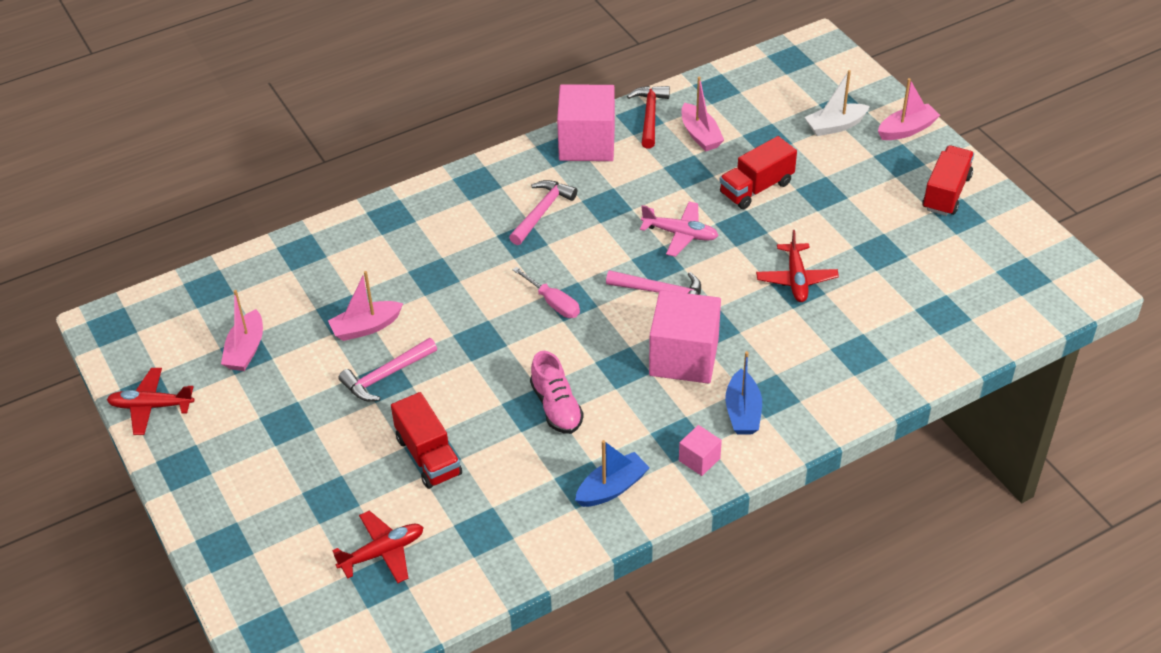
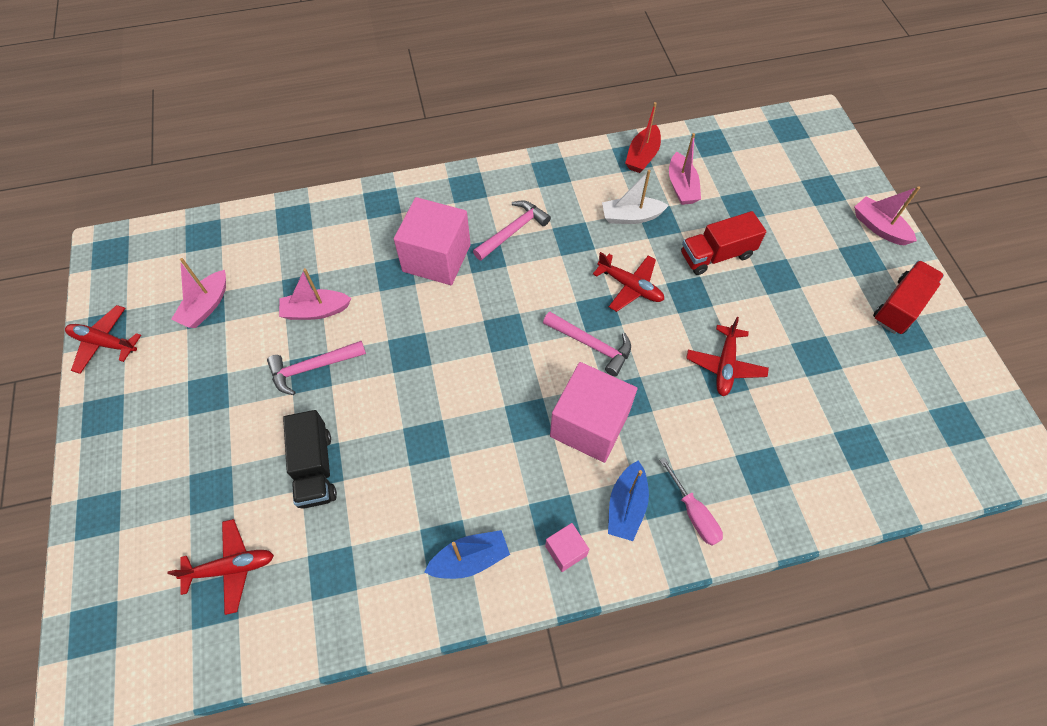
camera: 15 degrees right, 15 degrees up
red truck [391,392,462,489] -> black truck [283,410,337,509]
pink screwdriver [513,267,580,318] -> pink screwdriver moved to [660,457,723,546]
pink shoe [530,351,584,434] -> none
pink cube [557,84,615,161] -> pink cube moved to [394,197,471,285]
red hammer [627,86,670,149] -> red boat [625,102,661,173]
pink plane [640,202,719,257] -> red plane [593,252,664,312]
white boat [805,70,870,136] -> white boat moved to [602,170,669,224]
pink boat [878,78,940,140] -> pink boat turned 120 degrees counterclockwise [854,186,920,245]

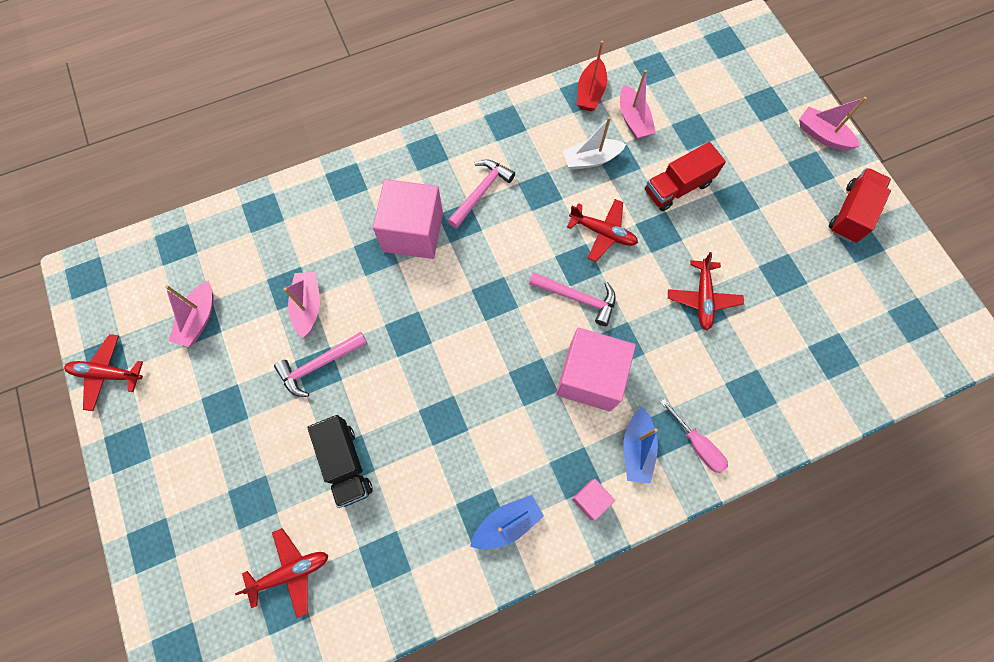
camera: 10 degrees left, 10 degrees up
pink boat [279,268,351,320] -> pink boat turned 105 degrees clockwise [284,272,320,338]

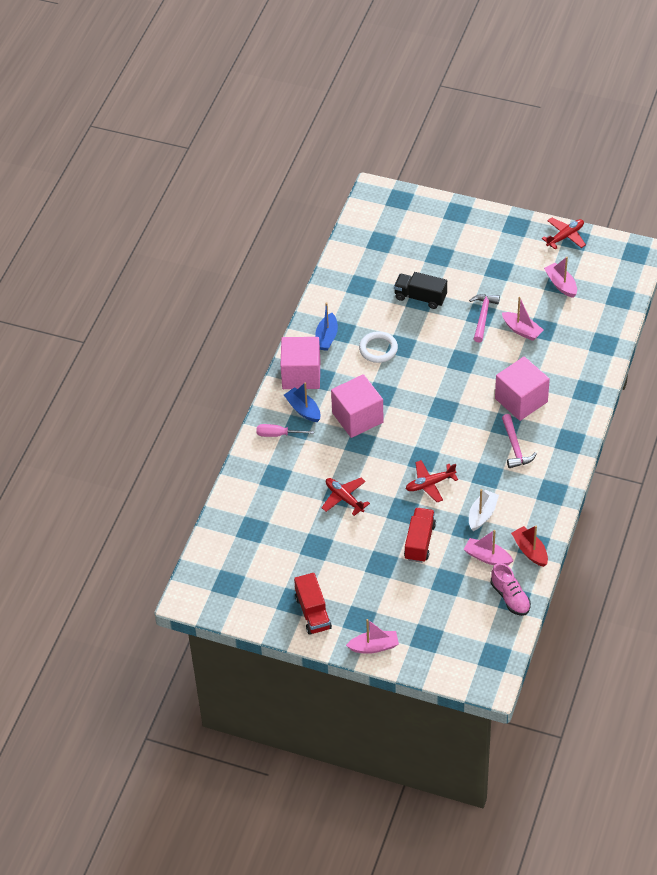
camera: 135 degrees right, 20 degrees down
red plane [235,528,329,618] -> none
pink hammer [529,272,616,326] -> none
pink cube [572,479,615,521] -> pink cube [281,337,320,389], size x2.16
none -> white ring [359,331,398,363]
none -> pink shoe [491,563,531,616]

